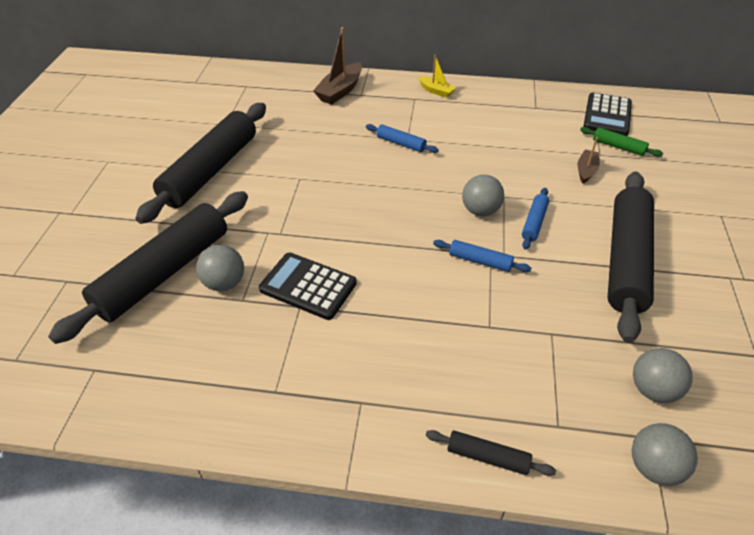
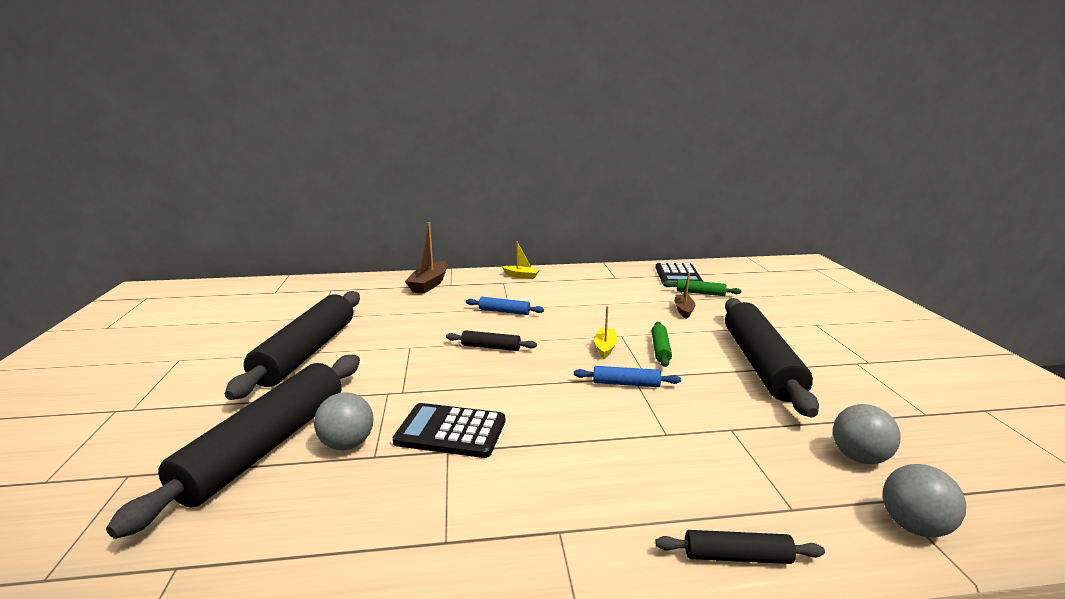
camera: 15 degrees left, 25 degrees down
grey ball [462,175,504,216] -> yellow boat [594,306,617,359]
blue rolling pin [522,188,549,250] -> green rolling pin [652,322,672,367]
none -> black rolling pin [446,330,537,351]

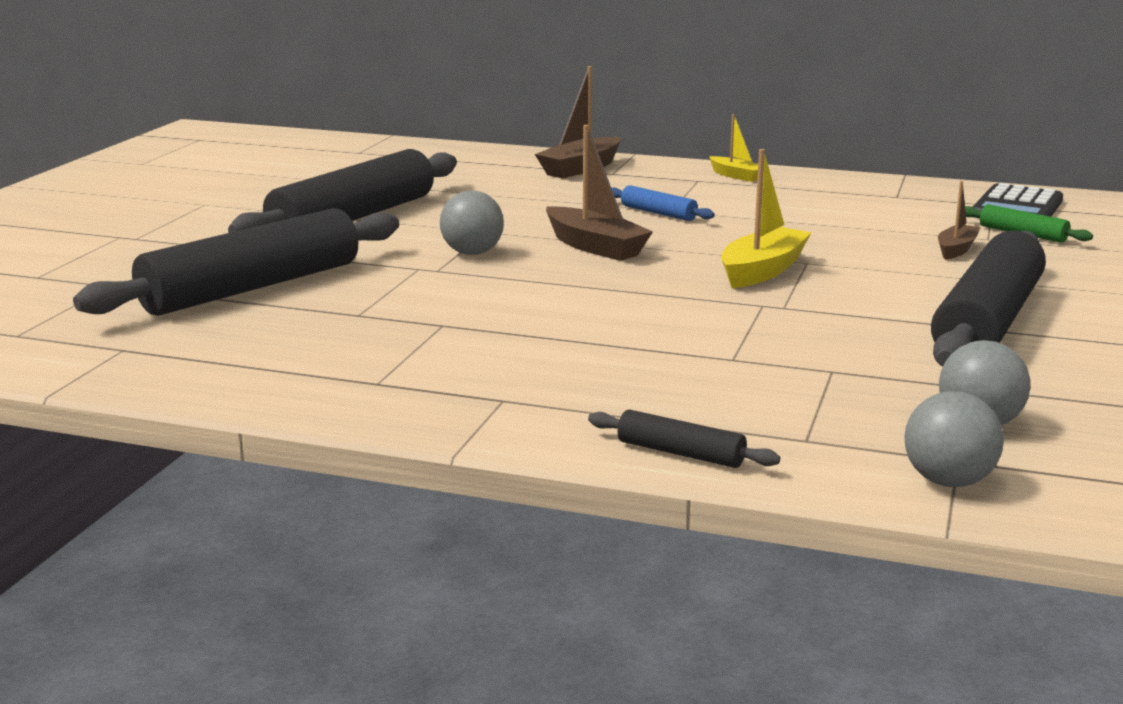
camera: 25 degrees right, 0 degrees up
grey ball [314,392,373,450] -> grey ball moved to [440,190,504,255]
black calculator [393,403,505,458] -> none
black rolling pin [446,330,537,351] -> brown boat [546,125,653,261]
blue rolling pin [574,366,681,387] -> none
yellow boat [594,306,617,359] -> yellow boat [721,149,812,288], size x1.67
green rolling pin [652,322,672,367] -> none

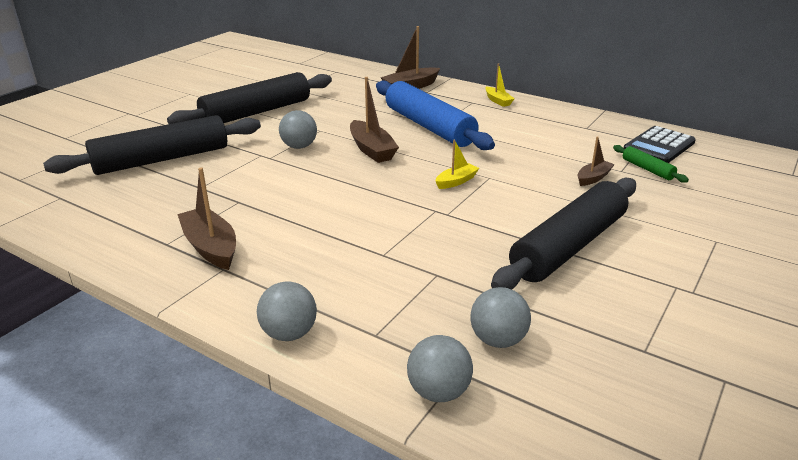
camera: 15 degrees right, 10 degrees up
black rolling pin [588,410,780,468] -> grey ball [257,281,317,341]
blue rolling pin [612,185,715,221] -> blue rolling pin [376,81,495,150], size x2.36
yellow boat [721,149,812,288] -> yellow boat [435,139,479,189], size x0.60
none -> brown boat [177,168,236,270]

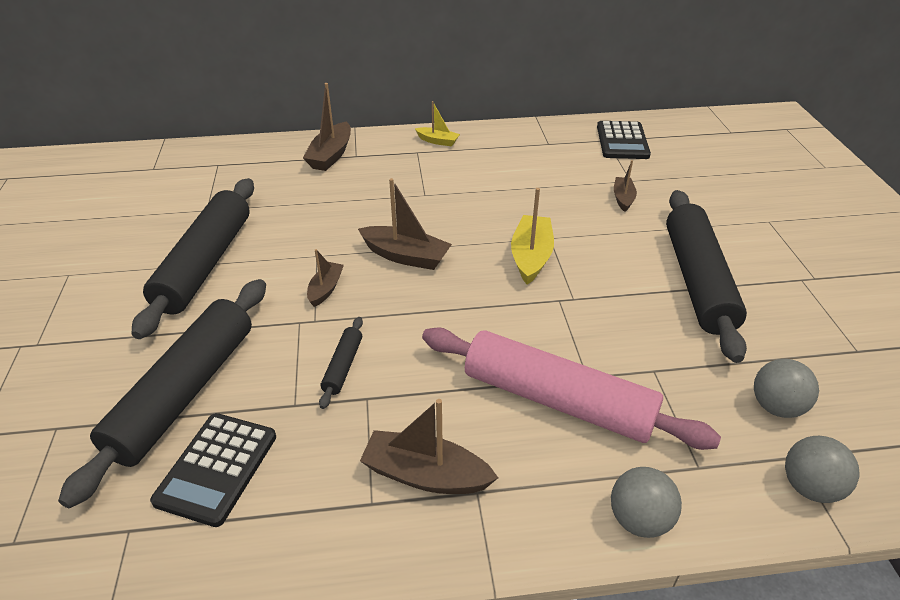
camera: 40 degrees left, 10 degrees up
grey ball [279,110,317,149] -> brown boat [307,249,344,307]
blue rolling pin [376,81,495,150] -> none
yellow boat [435,139,479,189] -> yellow boat [511,188,554,285], size x1.67
green rolling pin [613,145,689,183] -> none
none -> black calculator [150,413,276,527]
none -> black rolling pin [319,317,363,409]
none -> pink rolling pin [422,327,721,450]

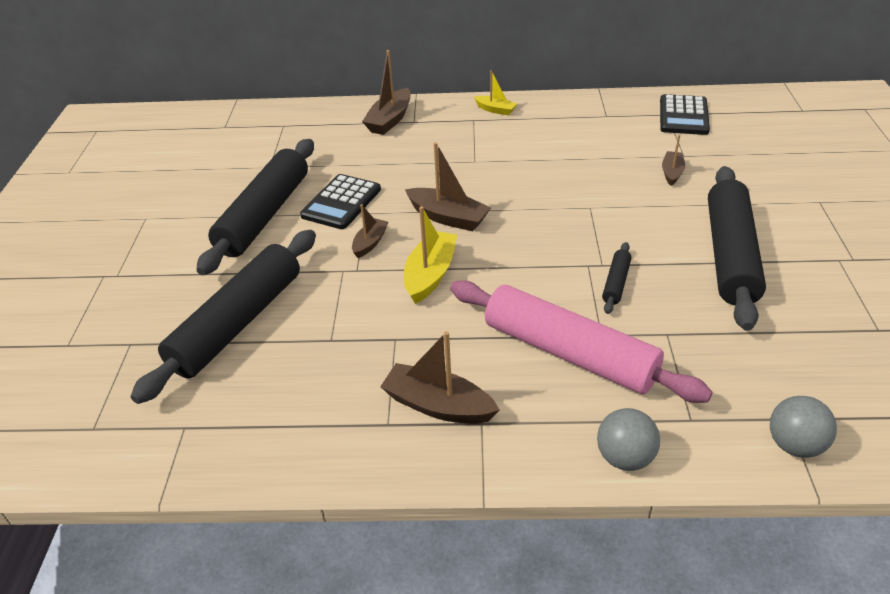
camera: 10 degrees right, 0 degrees up
black calculator [150,413,276,527] -> black calculator moved to [300,174,381,229]
black rolling pin [319,317,363,409] -> black rolling pin moved to [602,242,632,314]
yellow boat [511,188,554,285] -> yellow boat moved to [404,206,457,304]
grey ball [754,359,819,418] -> none

